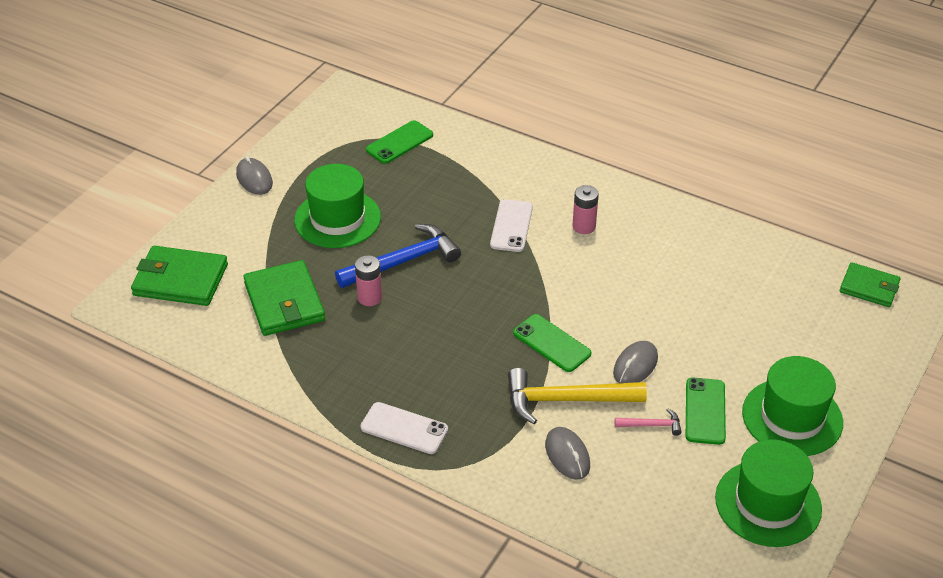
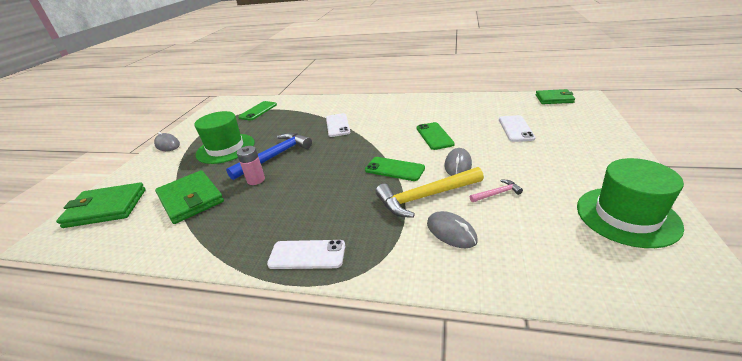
camera: 15 degrees left, 10 degrees down
pink battery [573,185,599,234] -> none
green phone [686,377,726,445] -> green phone moved to [417,122,455,150]
green hat [742,356,843,456] -> none
none -> white phone [499,115,536,142]

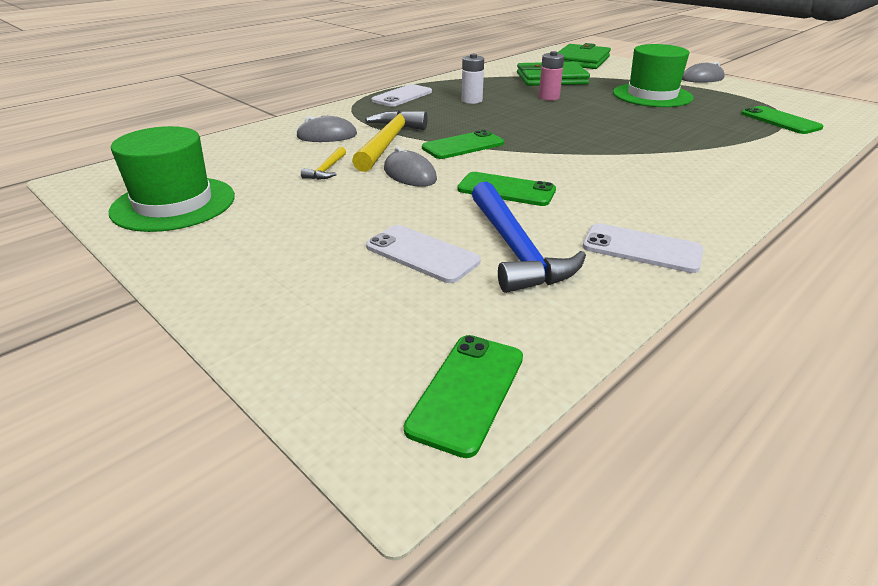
camera: 120 degrees right, 0 degrees up
blue hammer [226,133,312,180] -> blue hammer moved to [472,182,586,293]
white phone [326,113,350,137] -> white phone moved to [582,223,703,273]
pink hammer [470,180,523,202] -> yellow hammer [301,147,346,180]
green wallet [536,89,575,104] -> green phone [404,335,523,458]
none -> white battery [462,54,484,104]

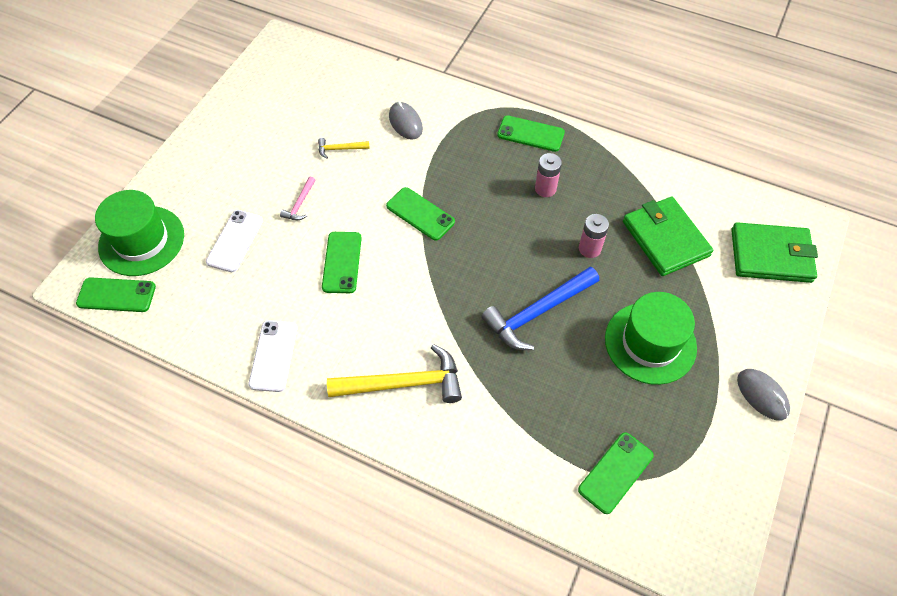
camera: 70 degrees right, 25 degrees up
green hat [109,126,235,232] -> green hat moved to [95,190,184,276]
yellow hammer [352,110,428,172] -> yellow hammer moved to [327,344,462,403]
white phone [371,84,432,107] -> green phone [497,115,565,152]
grey mouse [384,147,437,187] -> none
white battery [462,54,484,104] -> pink battery [535,153,562,197]
blue hammer [472,182,586,293] -> blue hammer moved to [481,267,599,350]
none -> pink hammer [280,177,315,220]

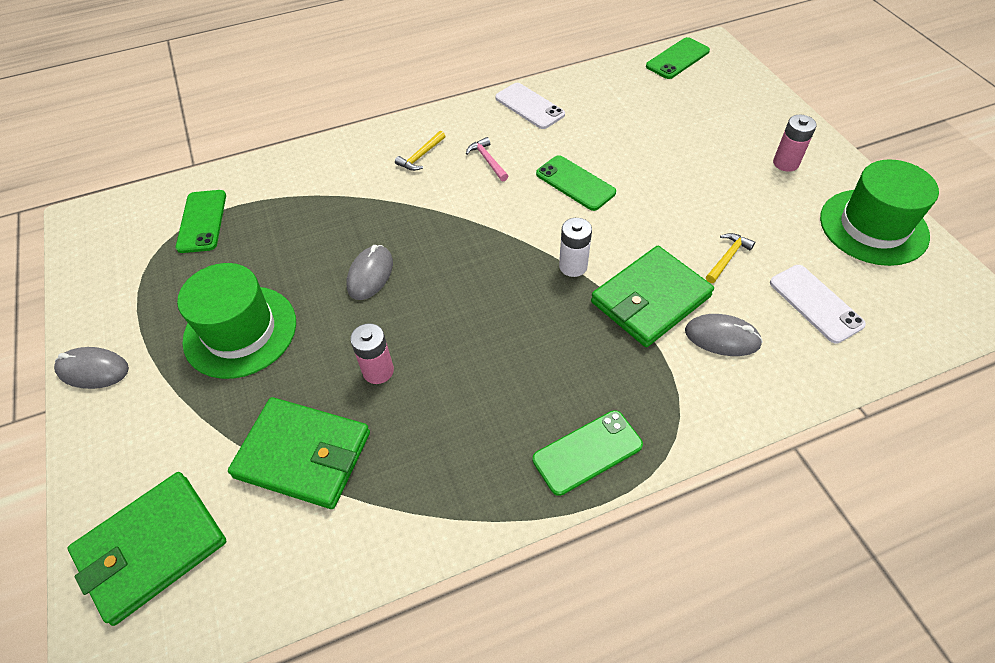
camera: 135 degrees right, 5 degrees down
green hat [95,190,184,276] -> green hat moved to [820,159,939,266]
white phone [206,210,263,272] -> white phone moved to [770,265,866,343]
pink hammer [280,177,315,220] -> pink hammer moved to [466,137,508,182]
yellow hammer [327,344,462,403] -> yellow hammer [395,131,445,171], size x0.47
green phone [386,187,455,240] -> white battery [559,218,592,277]
blue hammer [481,267,599,350] -> grey mouse [346,245,393,300]
pink battery [535,153,562,197] -> pink battery moved to [773,115,817,172]
none -> green wallet [591,246,714,347]

